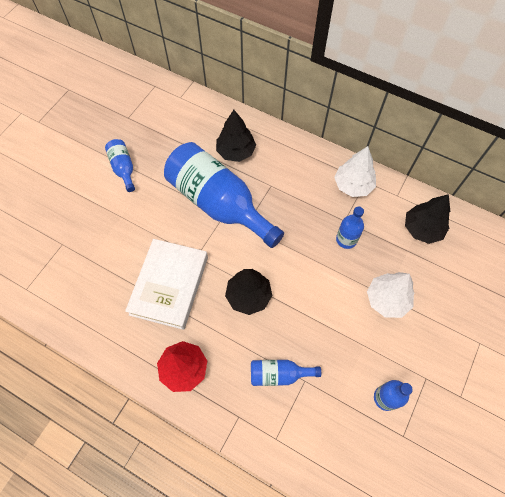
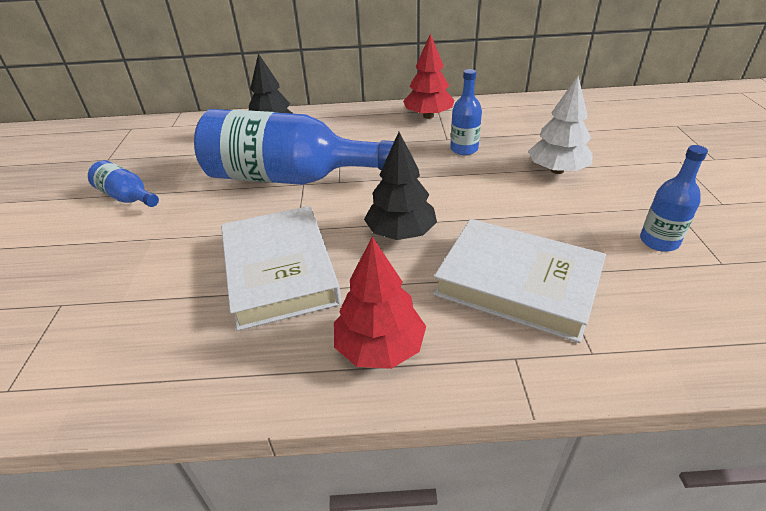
camera: 30 degrees left, 25 degrees down
blue bottle [251,360,321,386] -> white book [433,219,606,343]
white tree [334,146,376,197] -> red tree [403,33,454,119]
black tree [405,194,450,244] -> none

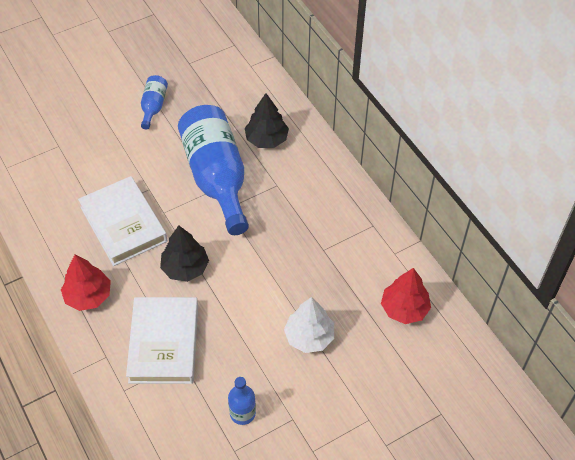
camera: 60 degrees right, 15 degrees up
white book [221,206,342,331] -> white book turned 75 degrees counterclockwise [78,176,167,266]
red tree [403,33,454,119] -> red tree moved to [381,268,431,324]
blue bottle [450,69,482,155] -> none

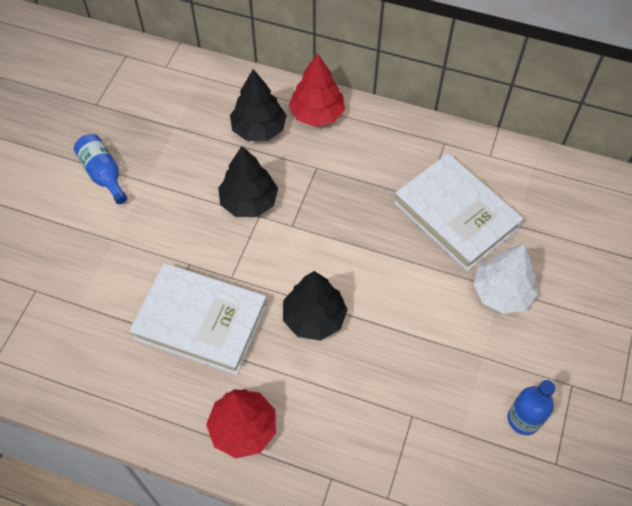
camera: 40 degrees left, 5 degrees up
white book [126,297,198,384] -> white book moved to [394,153,524,271]
blue bottle [178,105,249,235] -> black tree [218,146,278,217]
red tree [381,268,431,324] -> red tree moved to [289,53,345,127]

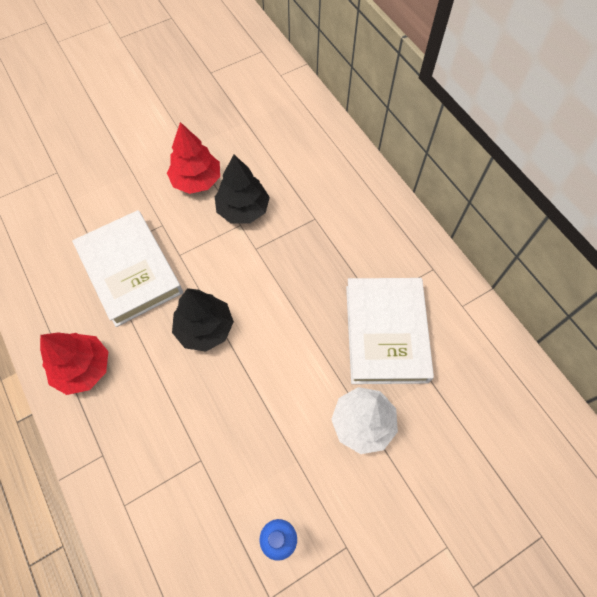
camera: 40 degrees right, 5 degrees up
blue bottle [74,134,127,204] -> none
black tree [230,69,287,141] -> none
red tree [289,53,345,127] -> red tree moved to [167,122,220,194]

